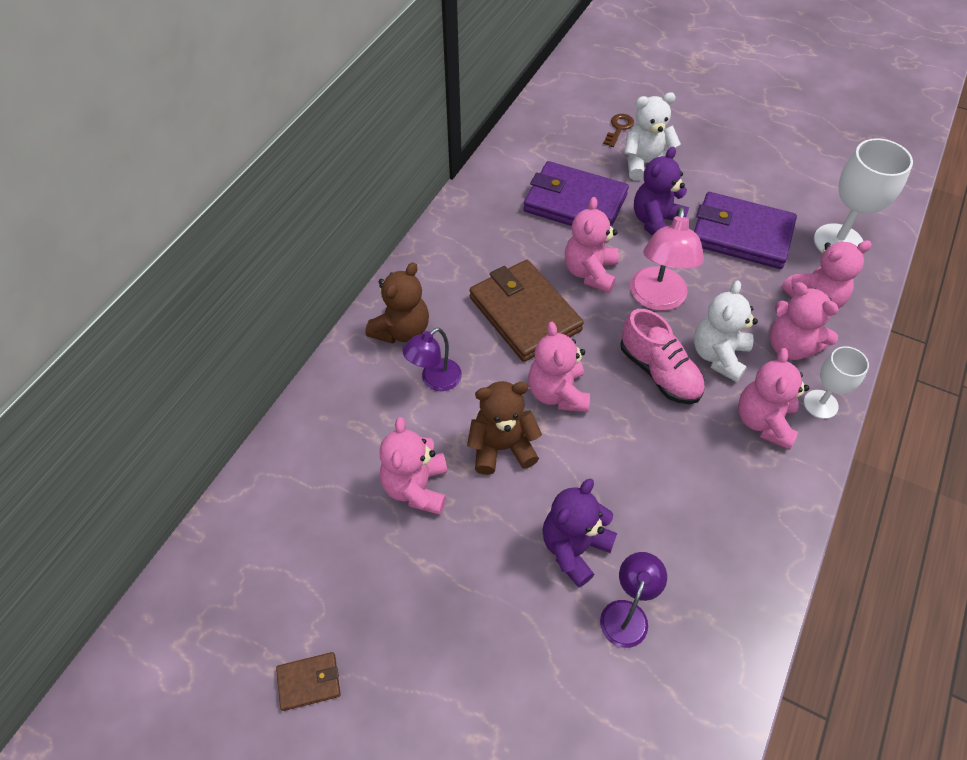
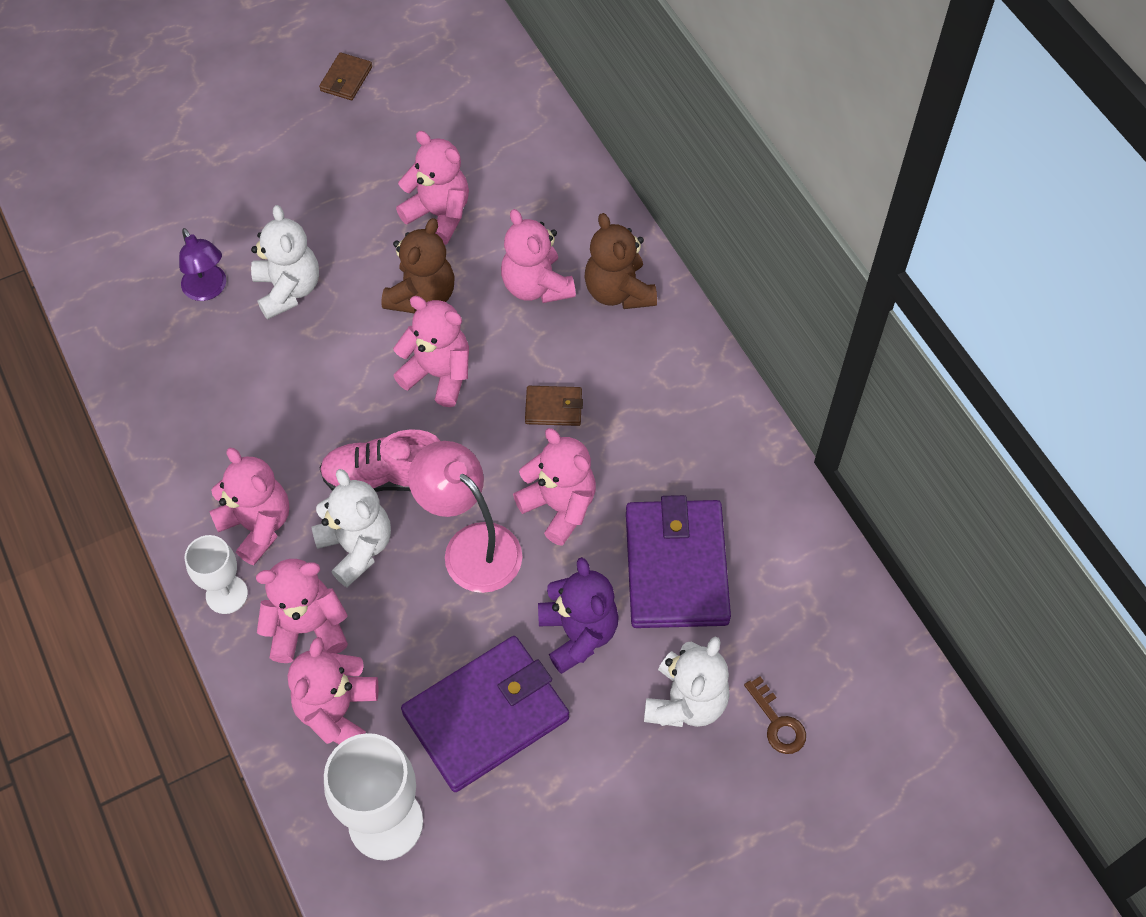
camera: 125 degrees right, 5 degrees up
purple lamp [402,327,462,391] -> pink teddy bear [501,209,576,303]
brown wallet [469,260,584,362] -> brown wallet [525,386,583,426], size x0.45
purple wallet [524,161,629,227] -> purple wallet turned 60 degrees counterclockwise [626,495,731,628]
purple teddy bear [543,479,617,588] -> white teddy bear [251,205,319,319]

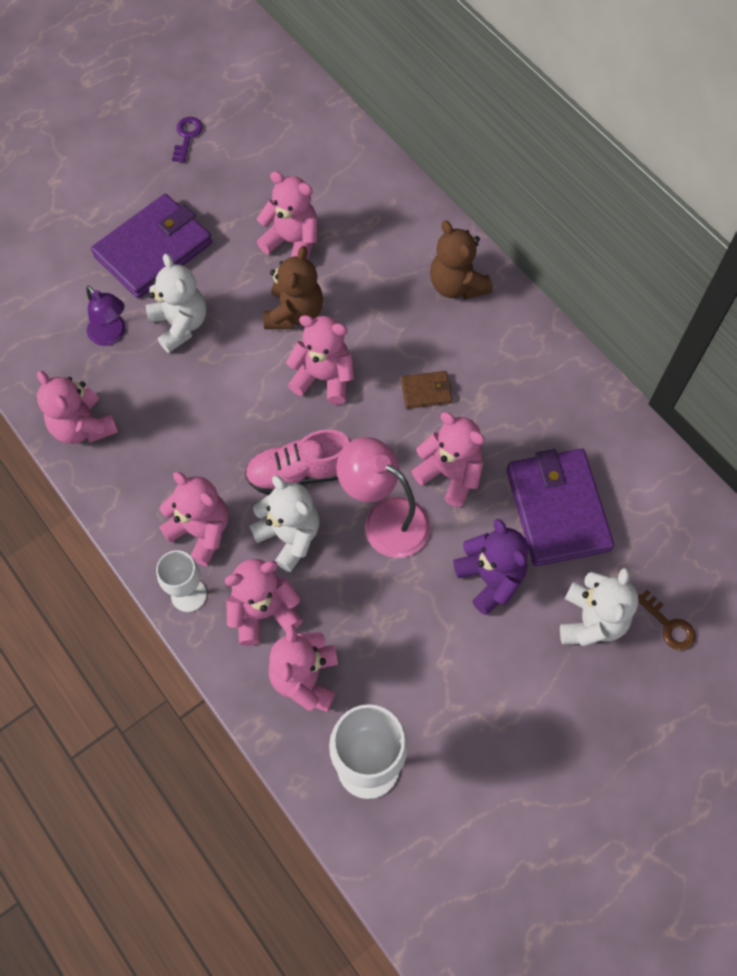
camera: 10 degrees left, 5 degrees up
brown wallet [319,52,372,100] -> purple key [172,117,203,163]
purple wallet [401,636,569,792] -> purple wallet moved to [91,194,212,298]
pink teddy bear [501,209,576,303] -> pink teddy bear moved to [37,371,118,444]

